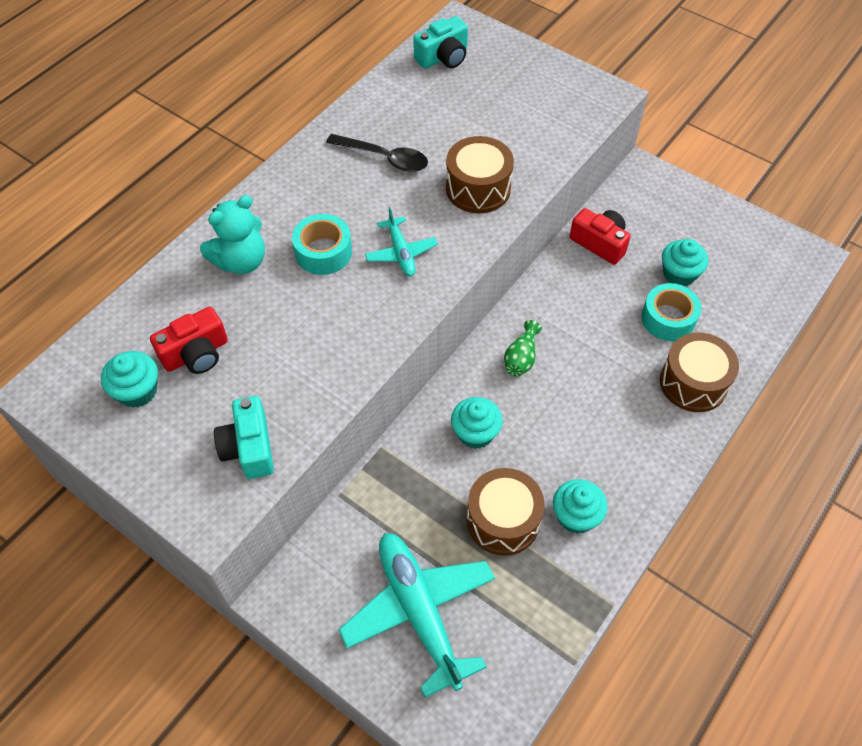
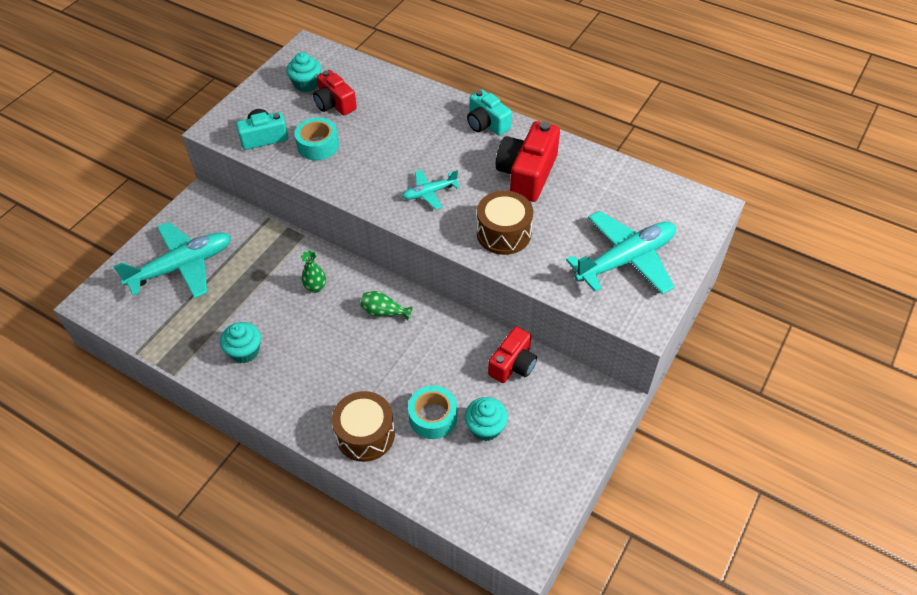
camera: 85 degrees right, 5 degrees down
turquoise teddy bear [200,195,265,274] -> none
turquoise tape [292,214,352,275] -> turquoise tape moved to [294,118,339,160]
black spoon [326,134,428,172] -> red camera [496,121,560,202]
turquoise camera [413,16,468,69] -> turquoise camera moved to [467,89,512,136]
turquoise cupcake [451,397,503,449] -> green vase [301,251,326,293]
brown drum [467,468,544,556] -> none
none -> turquoise plane [566,211,676,295]

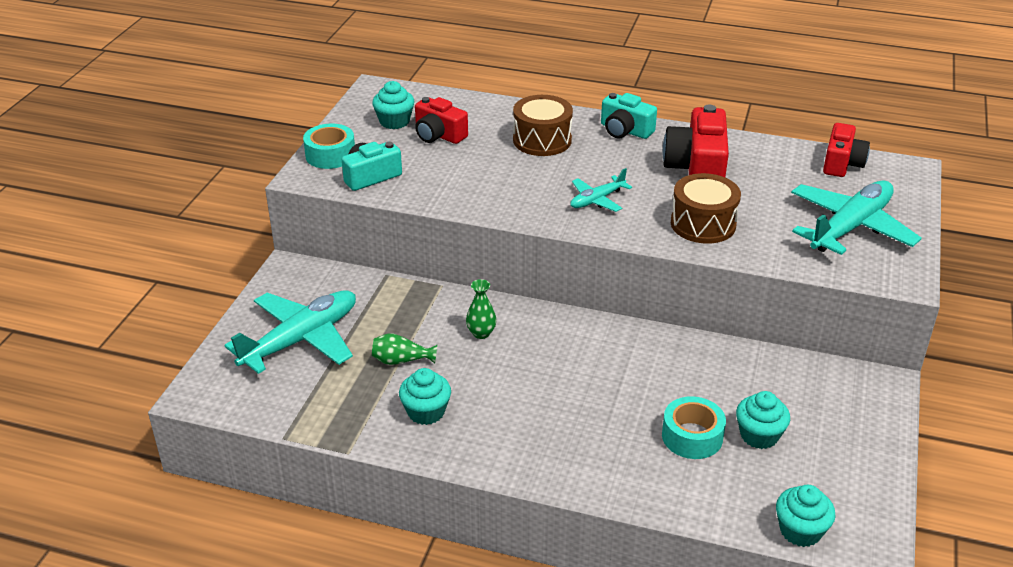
camera: 15 degrees left, 15 degrees down
turquoise tape [294,118,339,160] -> turquoise tape moved to [303,124,355,169]
brown drum [332,391,395,462] -> brown drum moved to [513,95,573,156]
green vase [360,291,413,321] -> green vase moved to [372,334,437,365]
red camera [488,327,537,383] -> red camera moved to [823,123,870,177]
none -> turquoise cupcake [776,485,836,547]

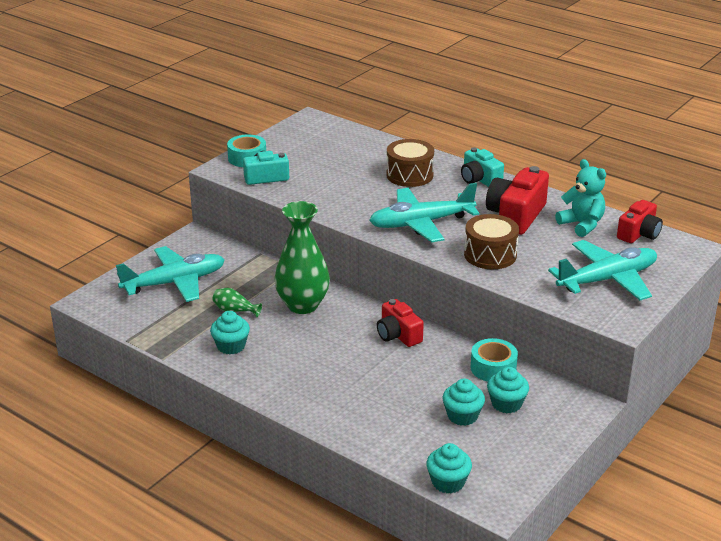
camera: 20 degrees right, 5 degrees down
turquoise cupcake [372,81,414,129] -> turquoise cupcake moved to [487,367,529,413]
red camera [415,97,468,144] -> red camera moved to [377,299,424,347]
green vase [466,279,496,339] -> green vase [274,201,330,314], size x2.31
turquoise plane [570,168,632,212] -> turquoise plane [369,183,479,242], size x1.95
turquoise tape [662,396,726,459] -> turquoise tape moved to [470,338,518,382]
none -> turquoise teddy bear [555,159,606,237]

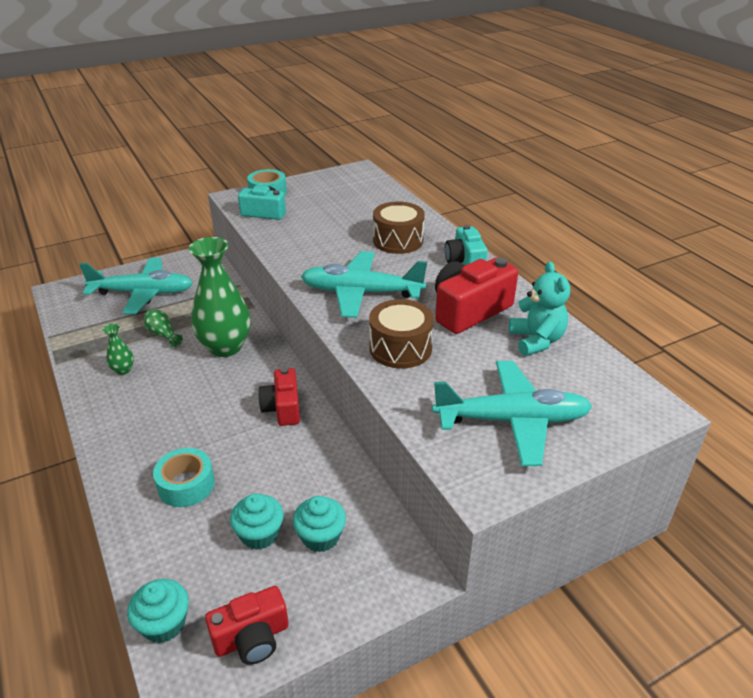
camera: 25 degrees right, 5 degrees up
turquoise cupcake [210,311,250,355] -> green vase [103,324,134,375]
turquoise tape [470,338,518,382] -> turquoise tape moved to [153,448,215,507]
red camera [617,200,663,243] -> red camera moved to [205,586,289,665]

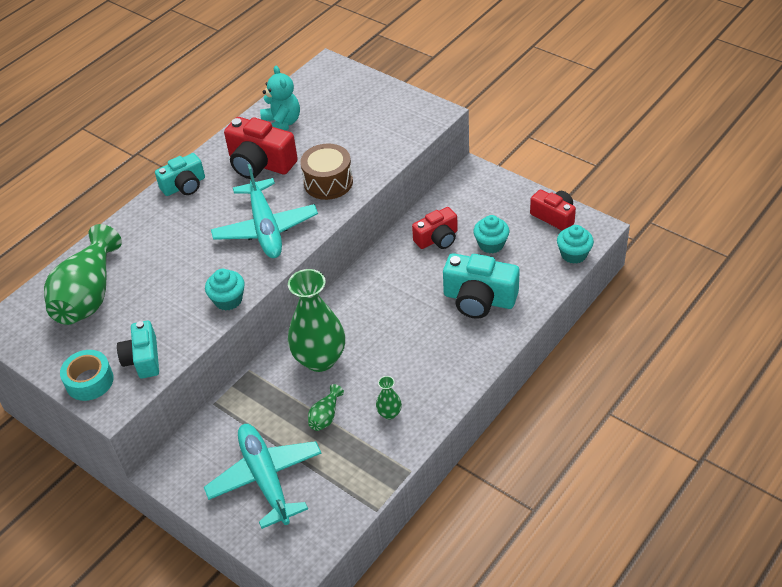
camera: 110 degrees left, 10 degrees up
turquoise tape [153,448,215,507] -> turquoise camera [443,253,520,319]
red camera [258,367,300,426] -> red camera moved to [412,207,458,249]
turquoise cupcake [293,496,346,552] -> turquoise cupcake moved to [205,269,245,311]
brown drum [373,201,425,254] -> none
turquoise plane [432,361,592,466] -> none
turquoise teddy bear [509,262,570,356] -> turquoise teddy bear turned 105 degrees clockwise [260,66,300,131]
none -> green vase [44,224,122,325]

